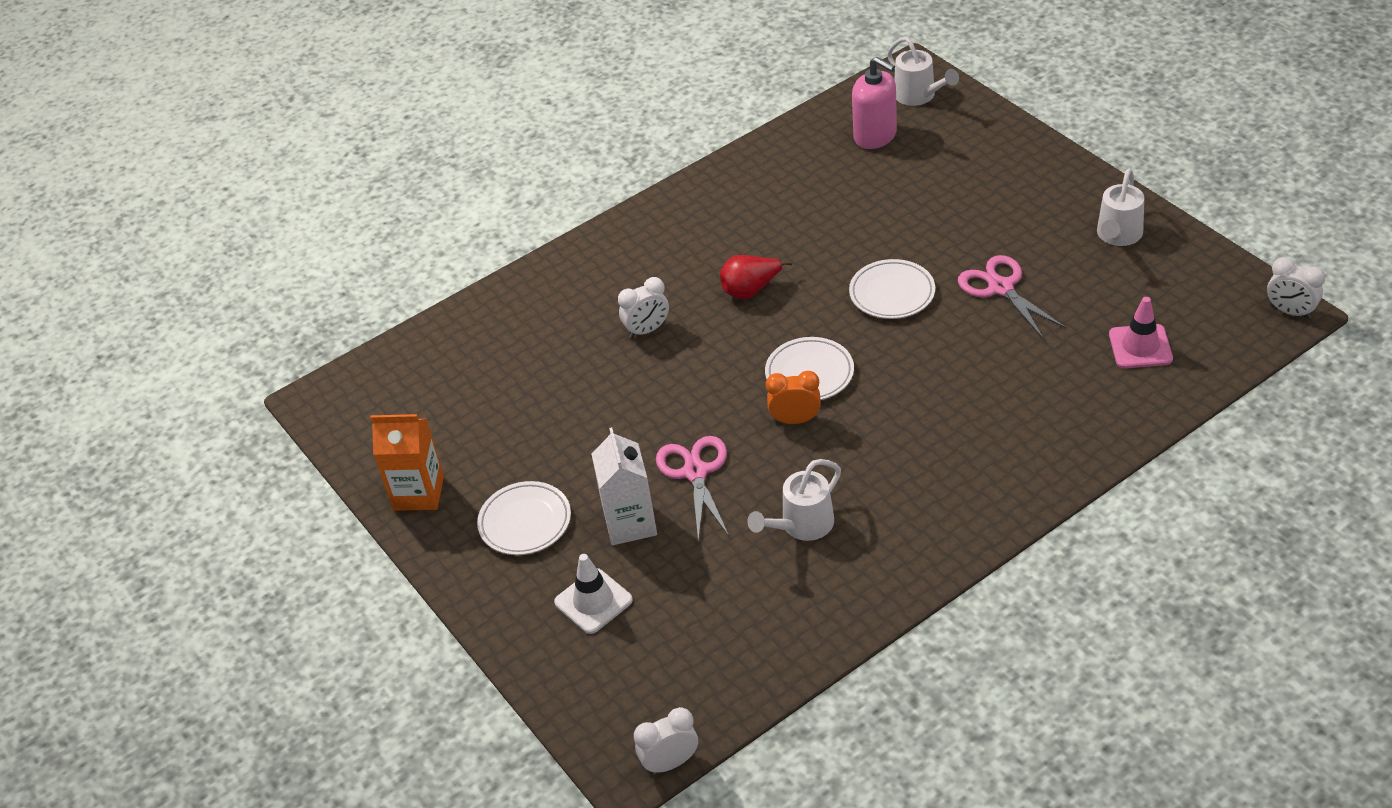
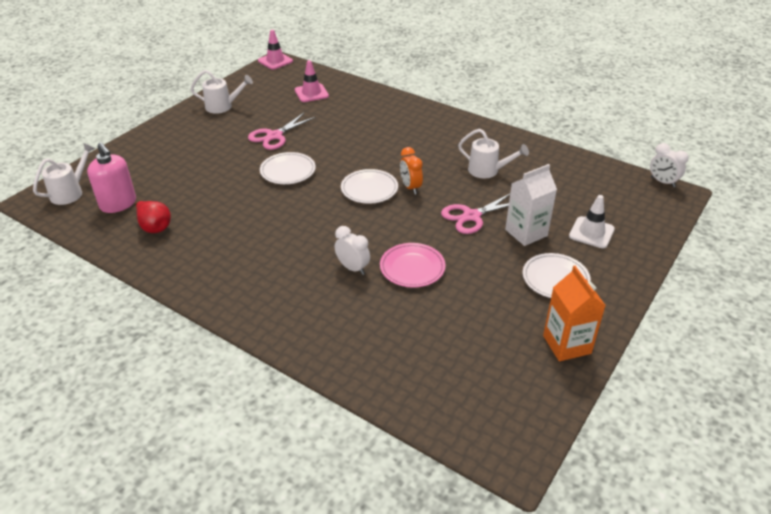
camera: 115 degrees left, 5 degrees down
red pear [720,255,792,299] -> red pear moved to [135,201,171,233]
pink soap dispenser [852,57,897,149] -> pink soap dispenser turned 120 degrees clockwise [87,143,136,213]
white clock [1267,257,1325,319] -> pink traffic cone [258,30,293,69]
none -> pink plate [380,243,446,288]

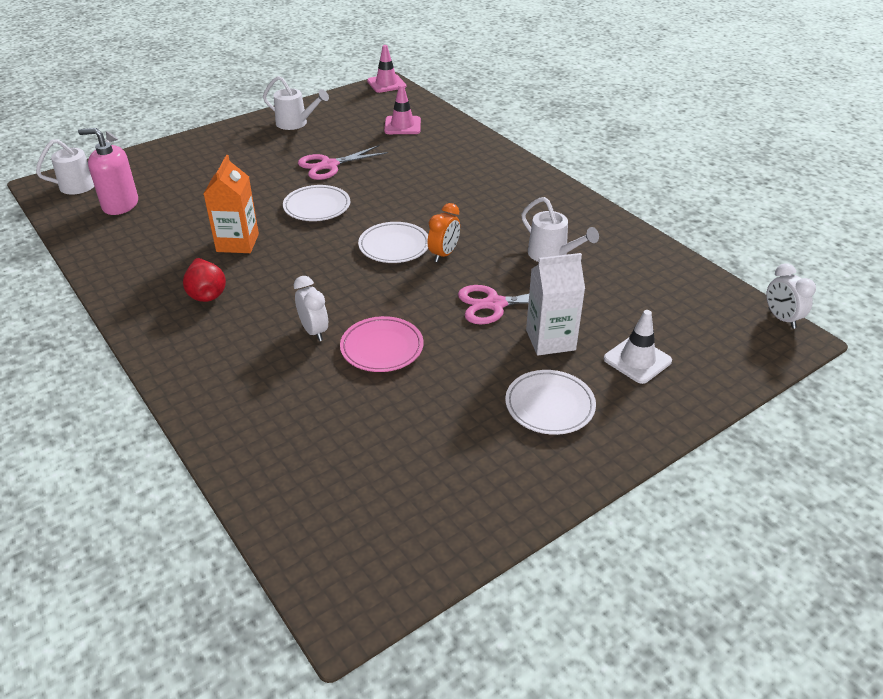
camera: 20 degrees right, 0 degrees up
pink soap dispenser [87,143,136,213] -> pink soap dispenser turned 120 degrees clockwise [78,128,138,215]
red pear [135,201,171,233] -> red pear moved to [183,258,226,302]
orange clock [400,147,423,194] -> orange clock turned 150 degrees counterclockwise [427,203,460,262]
orange carton [543,266,606,361] -> orange carton moved to [204,155,259,253]

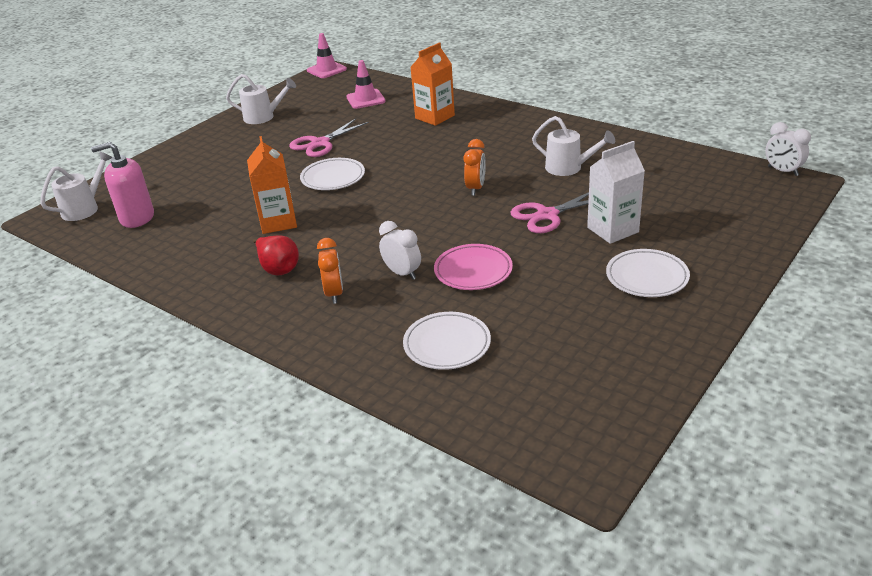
camera: 15 degrees left, 5 degrees down
white plate [358,222,428,263] -> white plate moved to [403,312,491,370]
white traffic cone [604,310,672,384] -> none
none -> orange clock [317,238,343,304]
none -> orange carton [410,42,455,126]

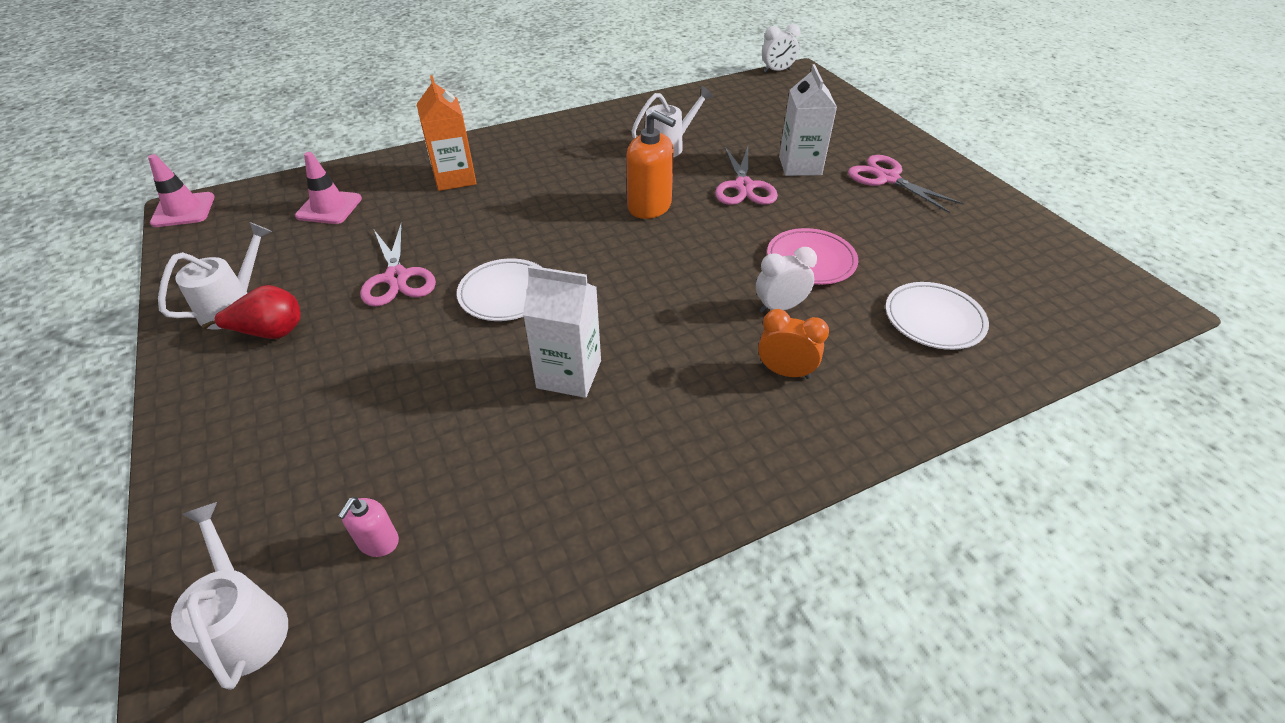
camera: 65 degrees left, 10 degrees up
pink soap dispenser [91,142,154,228] -> pink soap dispenser [338,497,399,557], size x0.52
orange carton [247,136,297,234] -> white carton [523,265,601,398]
red pear [253,236,299,275] -> red pear moved to [202,285,301,339]
orange clock [464,139,486,196] -> orange soap dispenser [626,110,676,219]
white plate [606,249,690,297] -> pink scissors [848,155,964,213]

